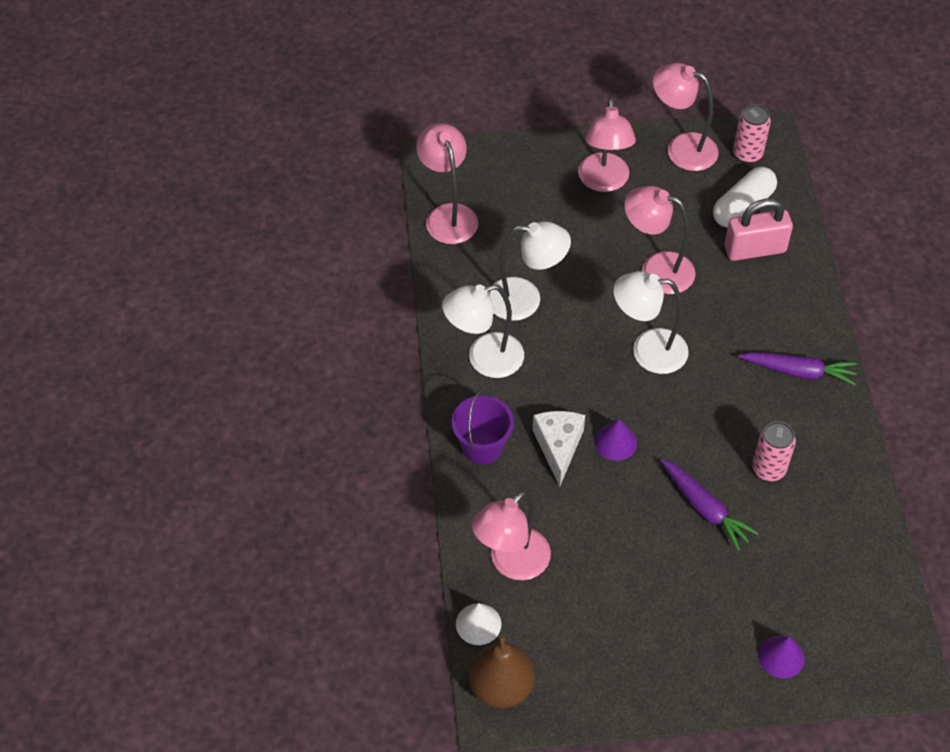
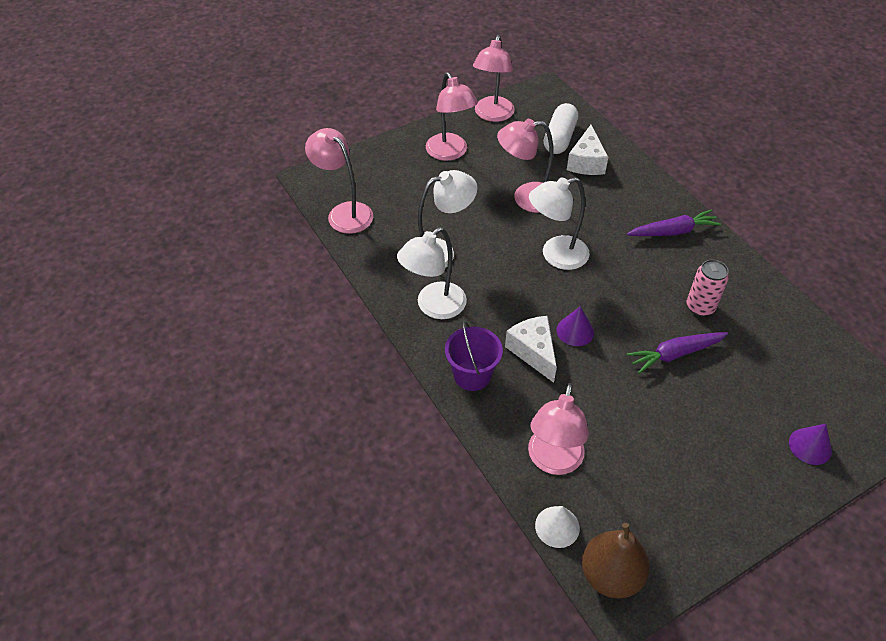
camera: 25 degrees left, 5 degrees down
pink lamp [653,63,719,171] -> pink lamp turned 75 degrees counterclockwise [473,35,515,122]
purple carrot [660,459,758,550] -> purple carrot turned 135 degrees clockwise [627,332,728,374]
pink padlock [724,198,793,261] -> white cheese [567,125,608,175]
pink can [733,104,771,163] -> none

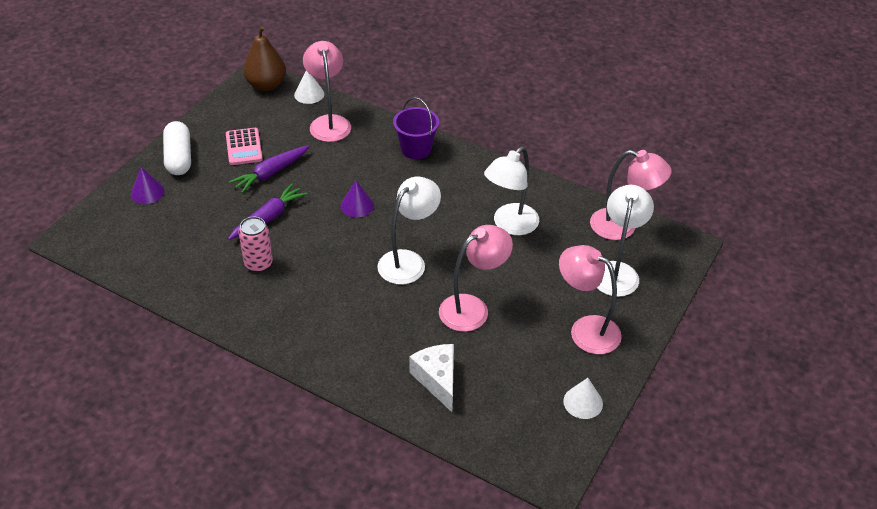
camera: 150 degrees right, 5 degrees down
white lamp [397,227,467,319] -> white lamp moved to [597,185,654,297]
pink lamp [473,35,515,122] -> white cone [563,378,603,419]
white cheese [505,316,557,383] -> none
white capsule [544,103,578,154] -> white capsule moved to [163,121,191,175]
purple carrot [627,209,721,236] -> purple carrot moved to [229,145,310,193]
none -> pink calculator [226,128,263,165]

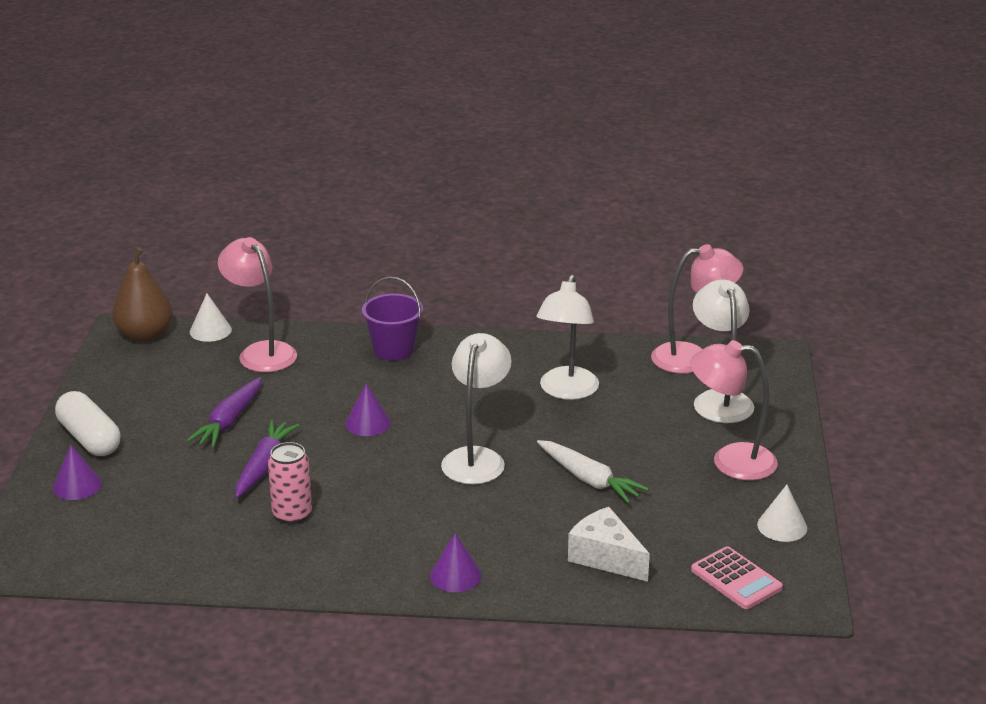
camera: 25 degrees left, 15 degrees down
pink calculator [226,128,263,165] -> pink calculator moved to [691,546,783,609]
pink lamp [439,225,513,332] -> white carrot [537,440,649,503]
none -> purple cone [430,533,482,592]

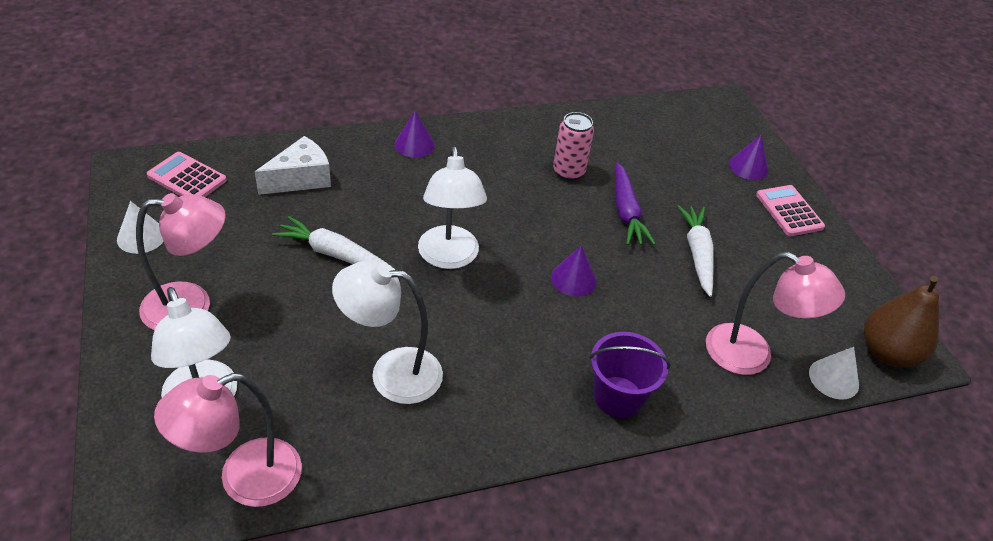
camera: 155 degrees right, 15 degrees up
white capsule [55,391,120,456] -> pink calculator [756,185,825,236]
purple carrot [186,377,262,448] -> white carrot [677,205,714,297]
white lamp [536,275,599,400] -> white lamp turned 75 degrees counterclockwise [332,260,443,404]
white cheese [568,507,650,582] -> white cheese turned 60 degrees counterclockwise [255,136,331,195]

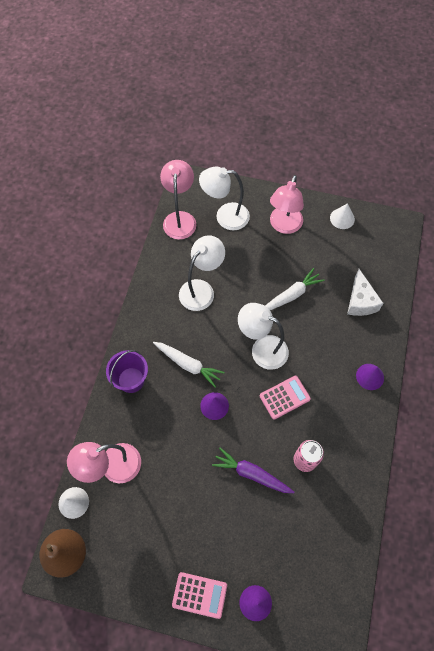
camera: 125 degrees right, 20 degrees up
pink calculator [147,152,227,197] -> pink calculator moved to [260,376,311,420]
white carrot [677,205,714,297] -> white carrot moved to [153,342,225,388]

